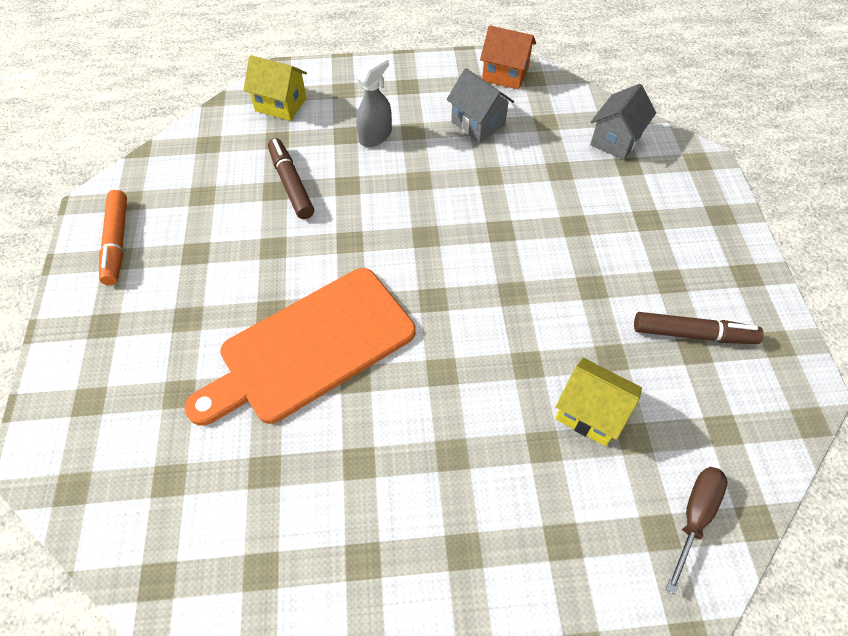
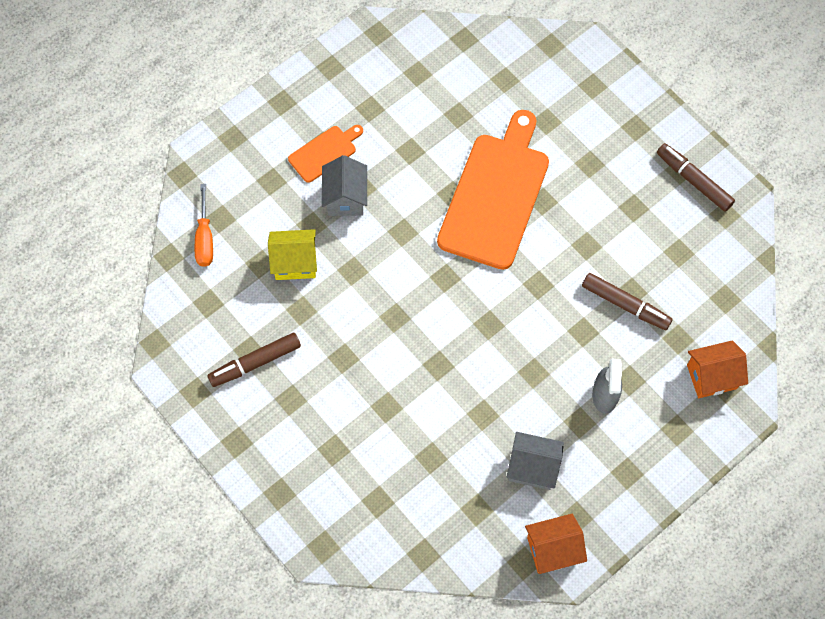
camera: 145 degrees right, 10 degrees up
orange marker [99,190,127,285] -> brown marker [657,143,735,212]
yellow house [243,55,307,121] -> orange house [687,340,748,398]
grey house [590,84,656,160] -> grey house moved to [322,155,367,216]
brown screwdriver [666,467,728,595] -> orange screwdriver [195,184,213,267]
none -> orange cutting board [288,125,363,183]

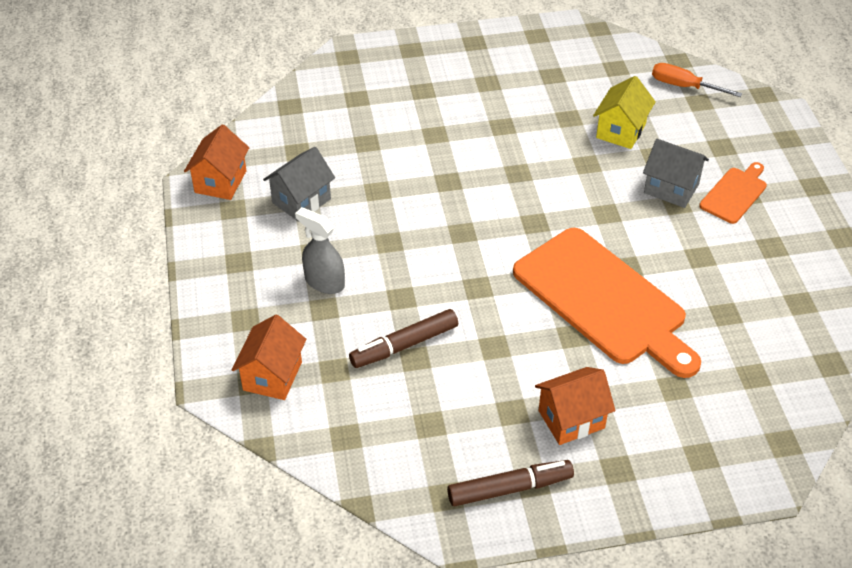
camera: 120 degrees right, 20 degrees down
brown marker [207,333,301,387] -> none
orange cutting board [288,125,363,183] -> orange cutting board turned 135 degrees counterclockwise [699,162,767,224]
none -> orange house [535,367,615,445]

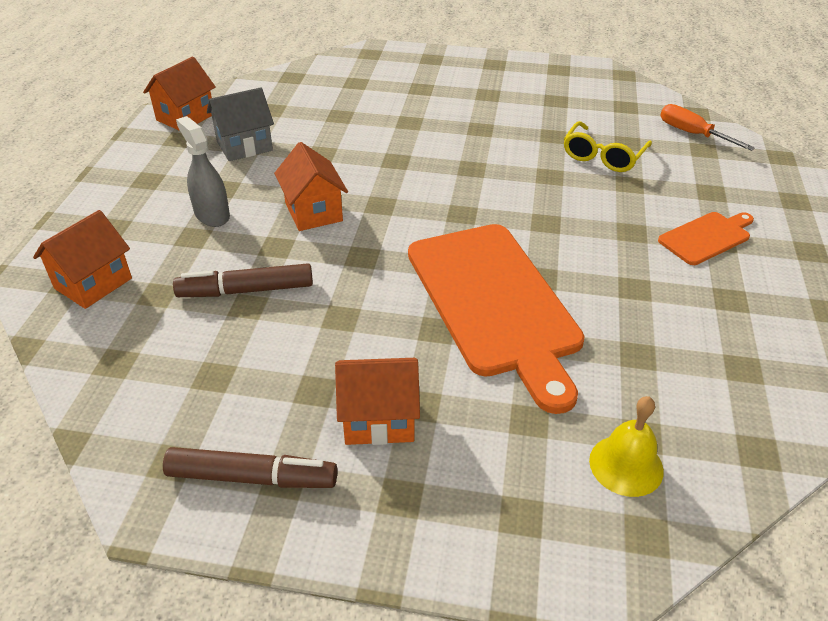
camera: 20 degrees right, 5 degrees down
yellow house [593,76,656,149] -> yellow glasses [564,121,652,172]
grey house [643,139,709,208] -> none
none -> orange house [274,142,348,231]
none -> yellow bell [589,396,664,497]

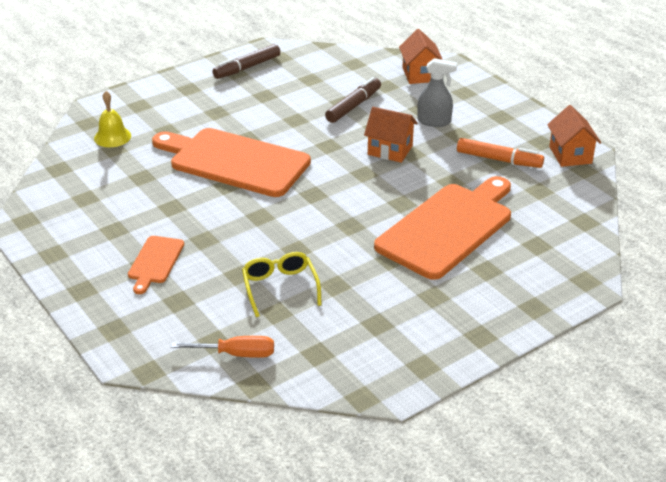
camera: 135 degrees right, 5 degrees down
grey house [207,87,274,161] -> orange marker [457,138,544,168]
orange house [335,358,420,445] -> none
none -> orange cutting board [374,176,511,280]

